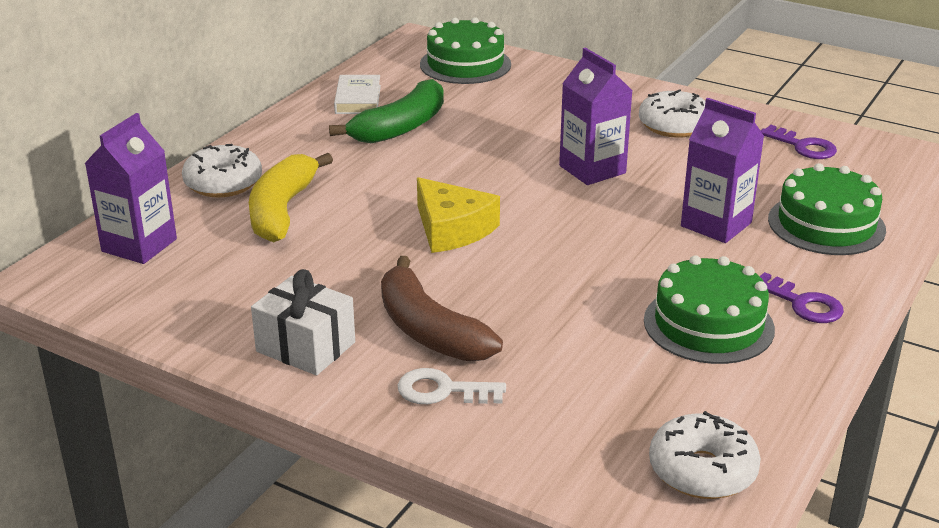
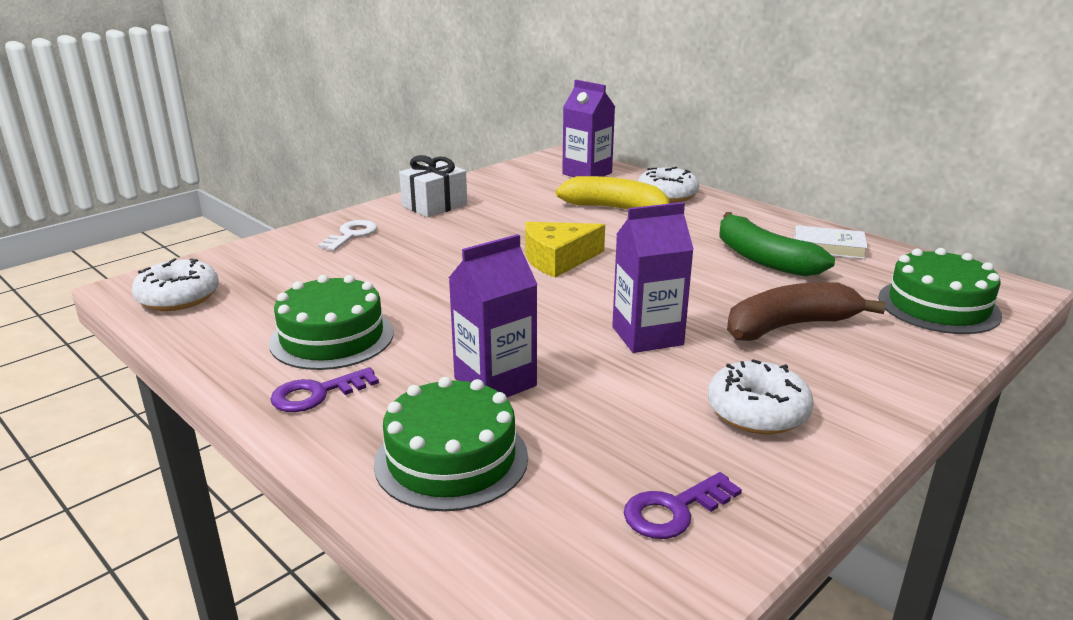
camera: 105 degrees right, 5 degrees down
brown banana [381,256,503,362] -> brown banana moved to [727,282,886,341]

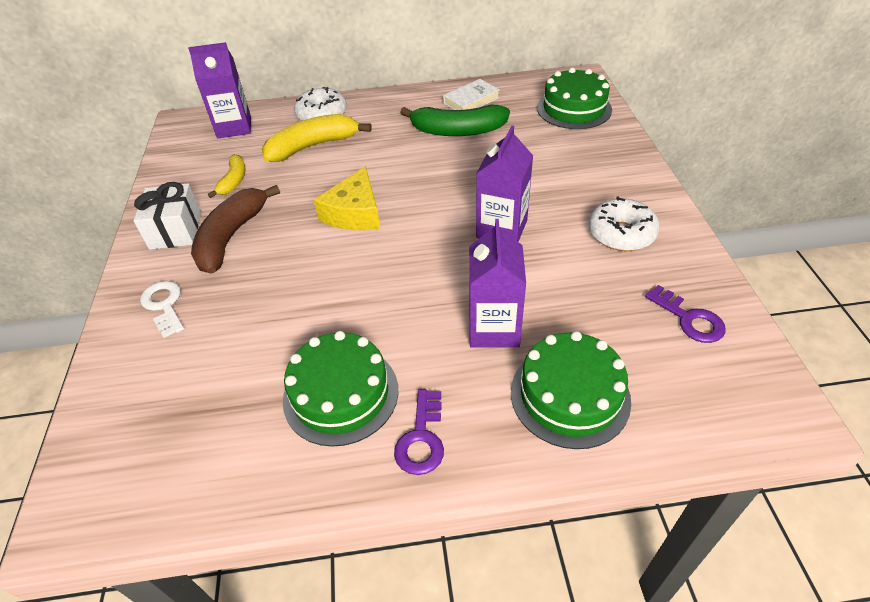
camera: 50 degrees left, 20 degrees up
white donut [132,258,219,311] -> none
purple key [624,472,742,539] -> purple key turned 45 degrees counterclockwise [645,285,726,343]
brown banana [727,282,886,341] -> brown banana moved to [191,185,280,274]
none -> yellow banana [208,154,246,198]

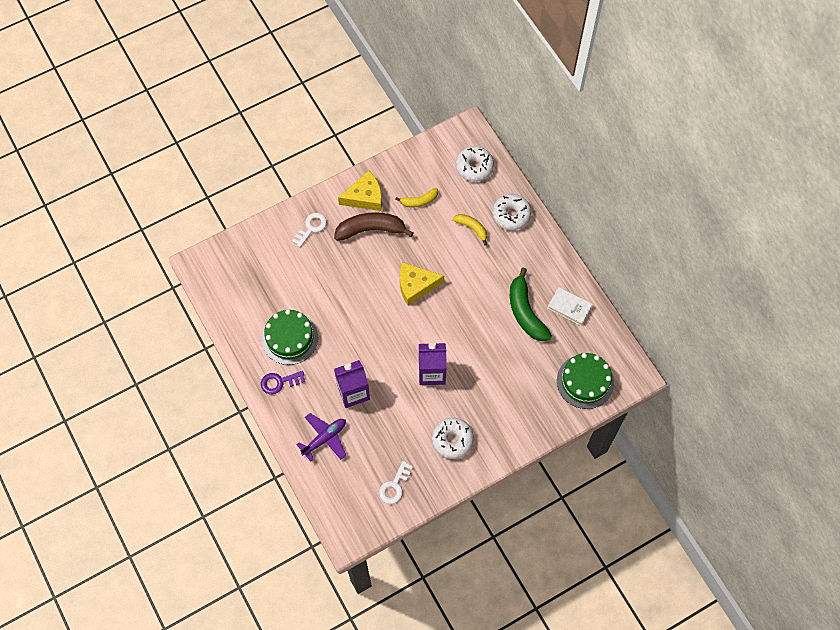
camera: 65 degrees right, 20 degrees up
white gift [133,182,201,250] -> yellow cheese [338,171,382,211]
purple carton [188,42,251,138] -> white donut [456,146,494,182]
yellow banana [262,114,372,162] -> yellow banana [453,214,487,245], size x0.57
green cake [511,331,631,449] -> purple plane [296,413,346,461]
purple key [645,285,726,343] -> white key [379,461,413,504]

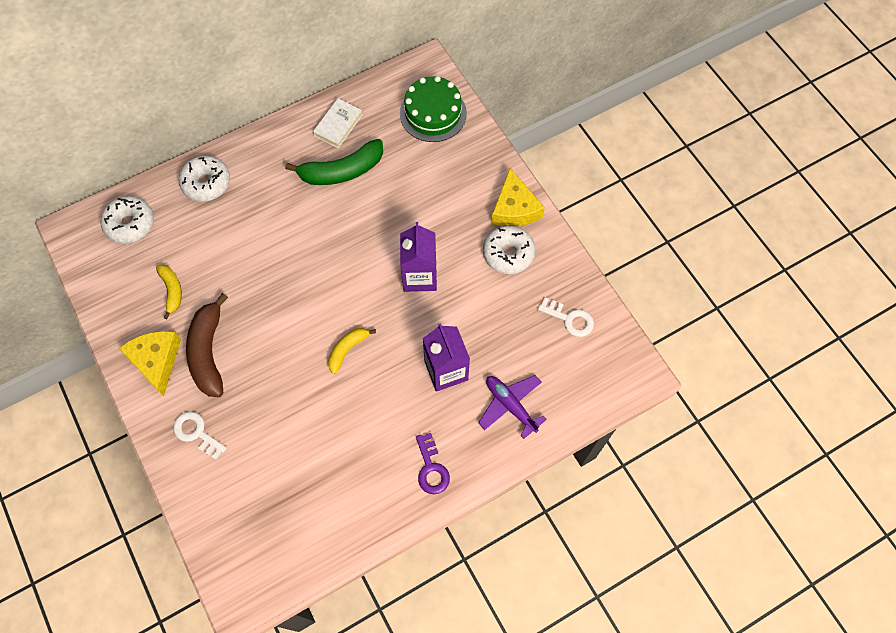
camera: 90 degrees left, 0 degrees up
green cake [262,310,318,365] -> none
yellow cheese [400,262,444,306] -> yellow cheese moved to [491,168,545,226]
yellow banana [453,214,487,245] -> yellow banana moved to [328,328,376,374]

